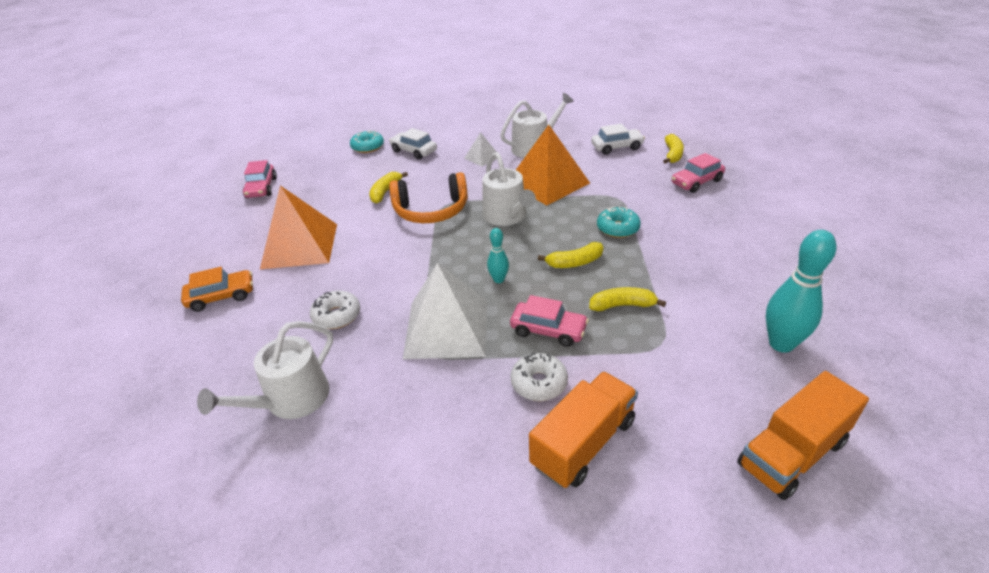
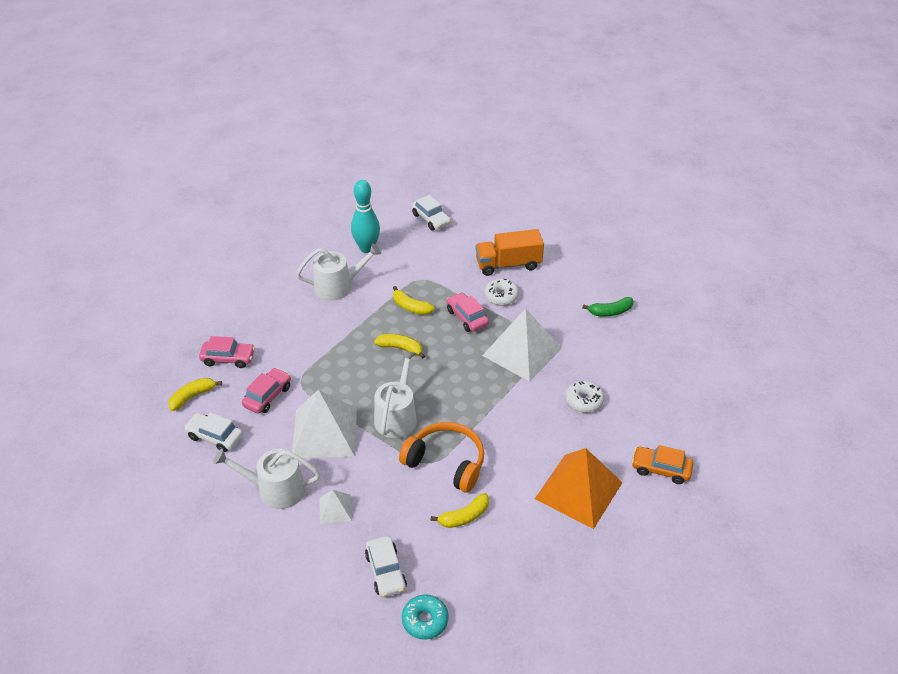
camera: 145 degrees left, 5 degrees up
white watering can [197,321,333,419] -> white watering can moved to [296,243,381,300]
pink car [243,160,277,198] -> pink car moved to [242,368,291,414]
turquoise bowling pin [487,228,509,283] -> none
orange pyramid [516,125,590,205] -> white pyramid [292,389,357,458]
turquoise donut [597,206,641,238] -> none
orange truck [737,371,869,500] -> white car [412,195,451,230]
none -> green banana [582,297,634,316]

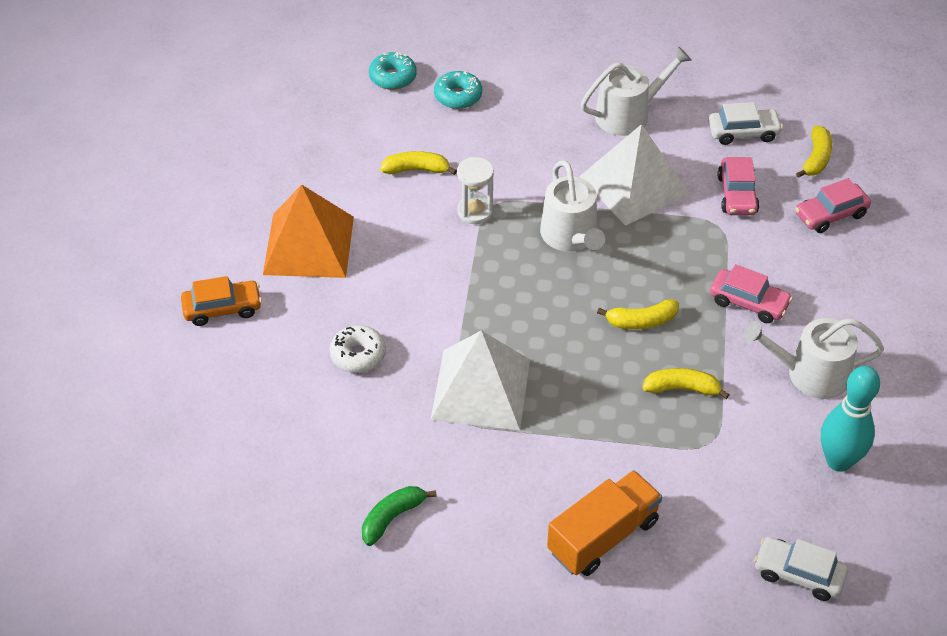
camera: 150 degrees right, 5 degrees up
white watering can [296,243,381,300] -> white watering can turned 45 degrees clockwise [744,318,884,399]
white pyramid [319,490,352,524] -> none
white car [365,536,407,597] -> turquoise donut [434,71,482,109]
orange headphones [399,422,484,492] -> white hourglass [457,157,494,224]
yellow banana [430,493,489,528] -> yellow banana turned 60 degrees clockwise [380,151,457,175]
pink car [446,292,489,332] -> pink car moved to [710,264,793,323]
white donut [484,278,519,306] -> none

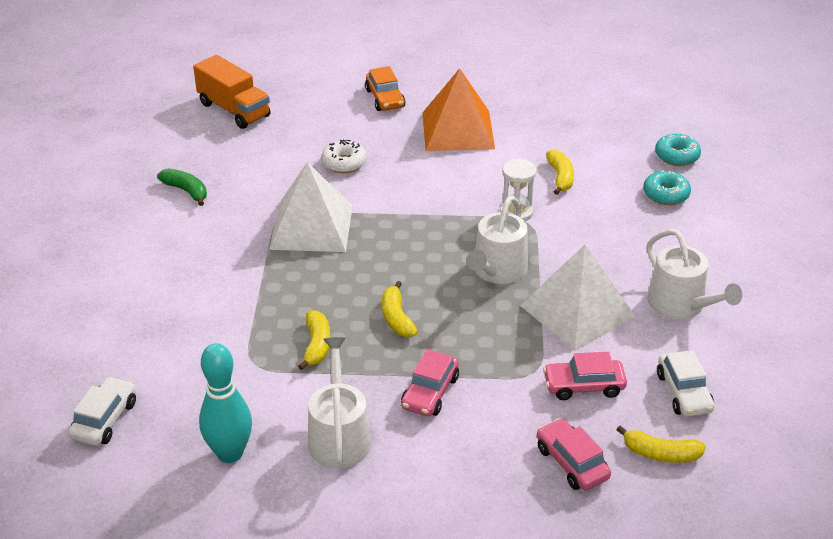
camera: 85 degrees right, 10 degrees down
white watering can [540,160,605,252] -> white watering can turned 45 degrees counterclockwise [466,196,528,284]
orange truck [547,470,662,576] -> orange truck moved to [193,55,271,129]

